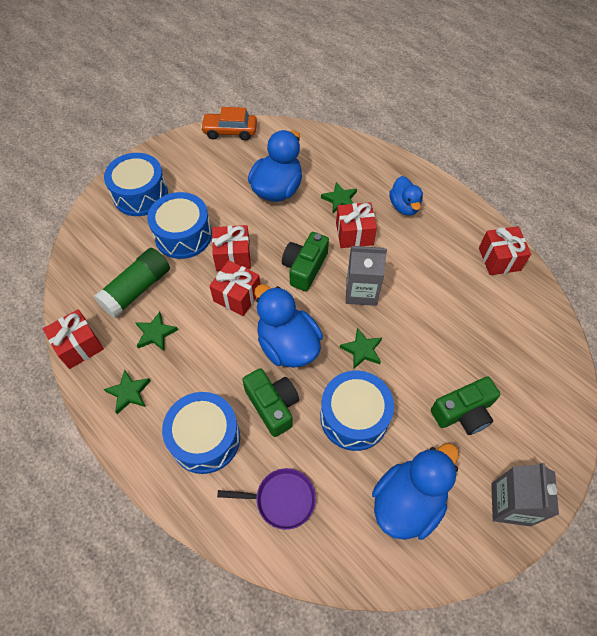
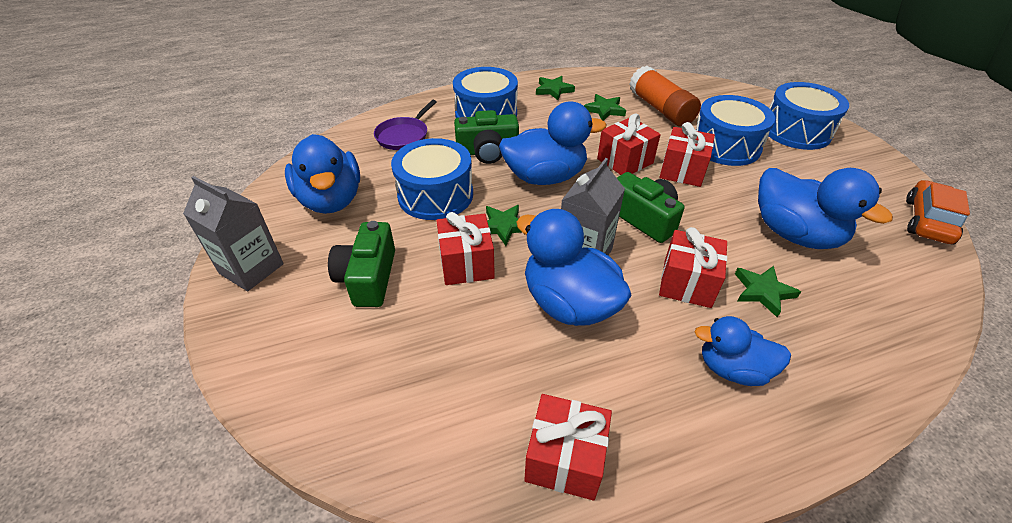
camera: 115 degrees right, 15 degrees down
red gift [43,309,104,369] -> red gift moved to [436,212,495,285]
green glue stick [94,248,170,318] -> orange glue stick [629,66,701,127]
none -> blue duck [517,209,632,326]

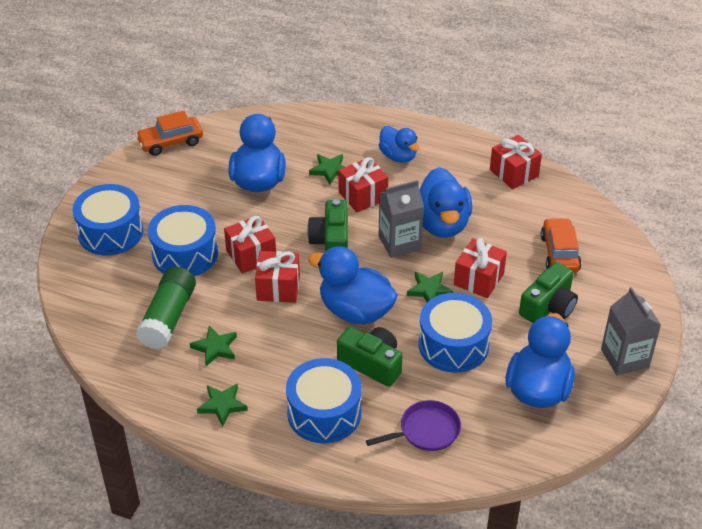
camera: 140 degrees left, 0 degrees up
orange glue stick [629,66,701,127] -> green glue stick [136,267,196,350]
none -> orange car [541,218,582,273]

